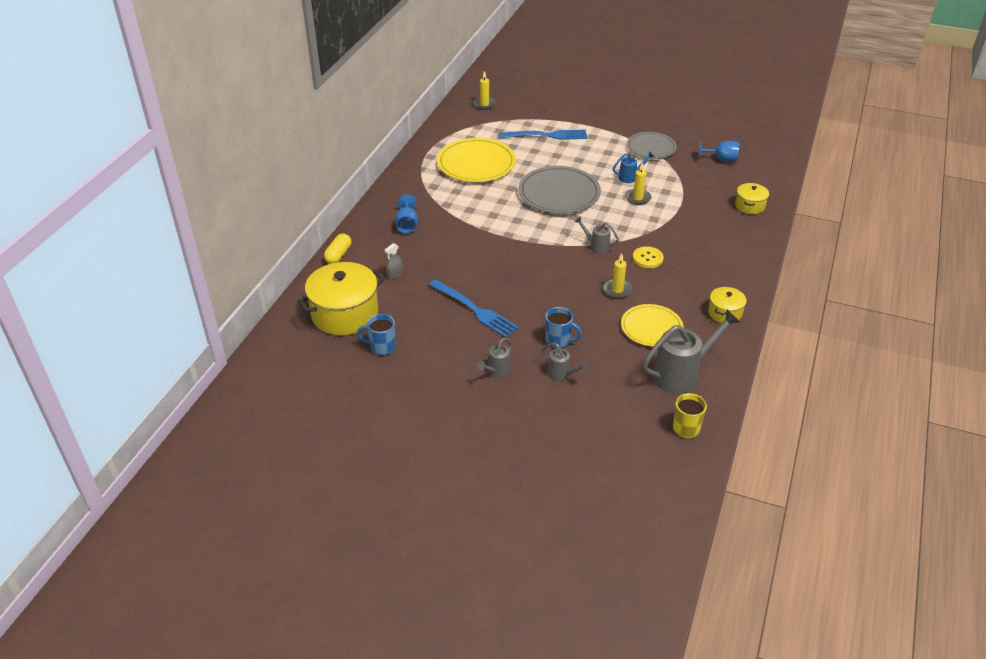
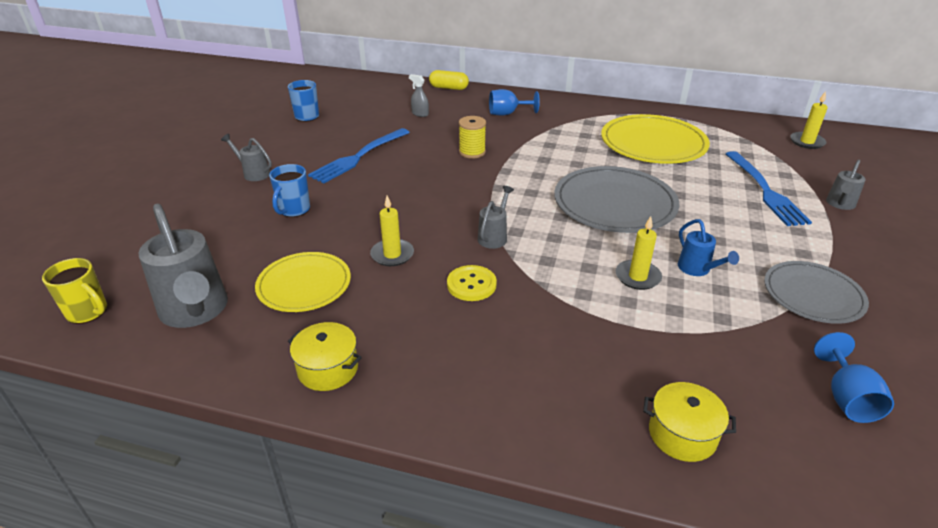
camera: 85 degrees right, 5 degrees down
yellow pot [298,262,385,335] -> none
grey watering can [542,343,589,381] -> grey watering can moved to [826,160,866,210]
none -> yellow spool [459,116,486,158]

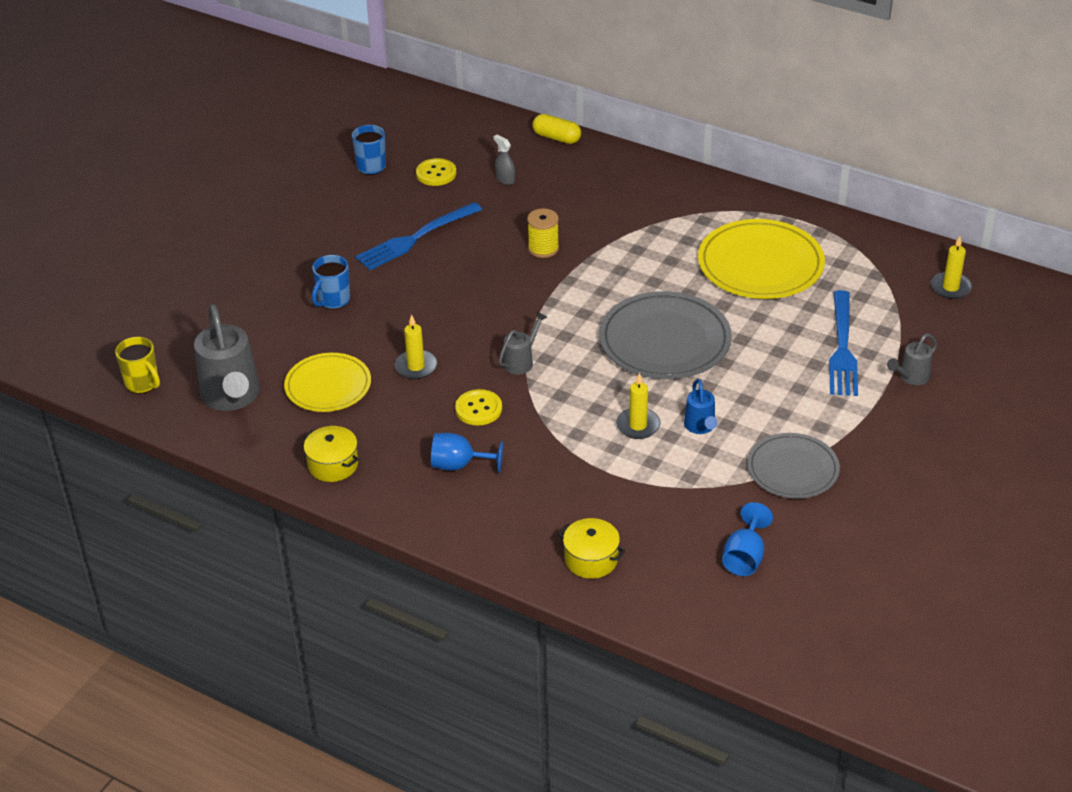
camera: 15 degrees right, 5 degrees up
grey watering can [221,134,272,181] -> none
blue goblet [489,89,540,116] -> blue goblet moved to [431,433,503,473]
none -> yellow button [416,158,456,186]

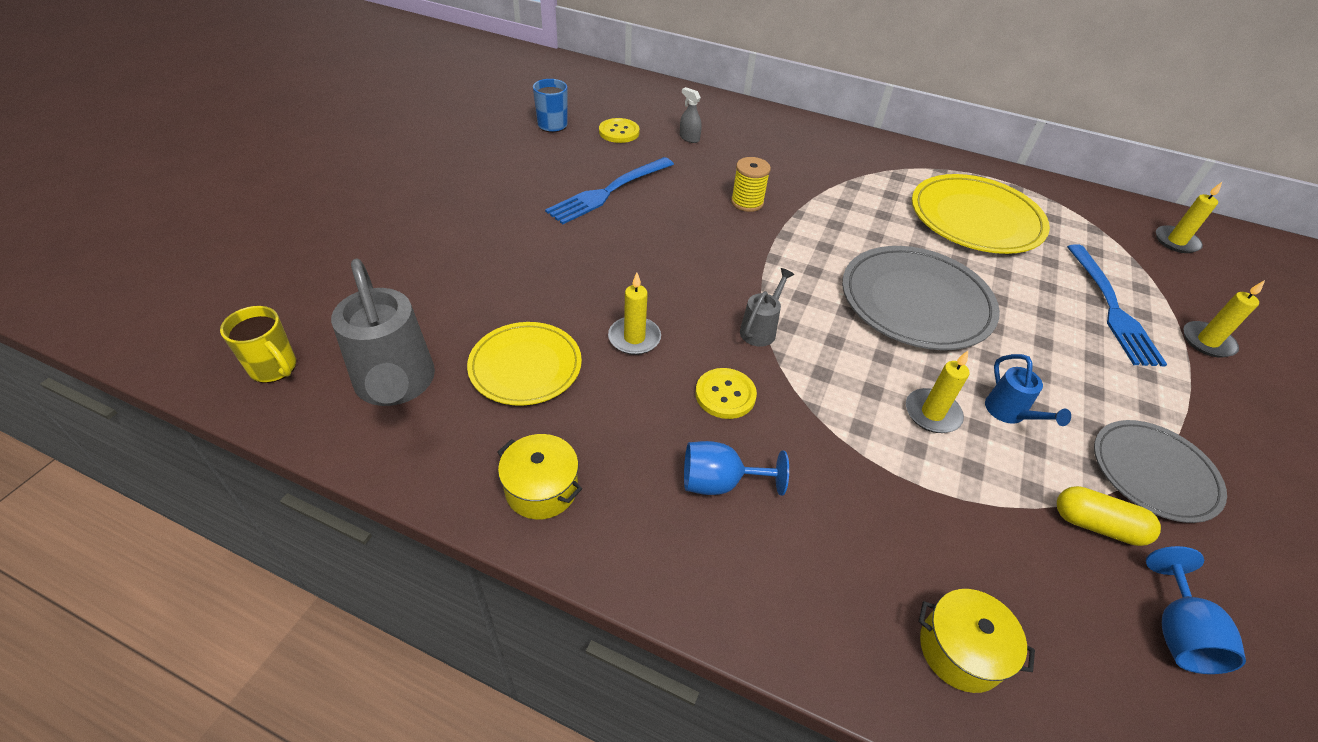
camera: 10 degrees left, 5 degrees up
blue mug [312,255,350,309] -> none
yellow capsule [532,114,581,144] -> yellow capsule moved to [1057,486,1161,546]
grey watering can [887,333,937,385] -> yellow candle [1184,280,1265,358]

